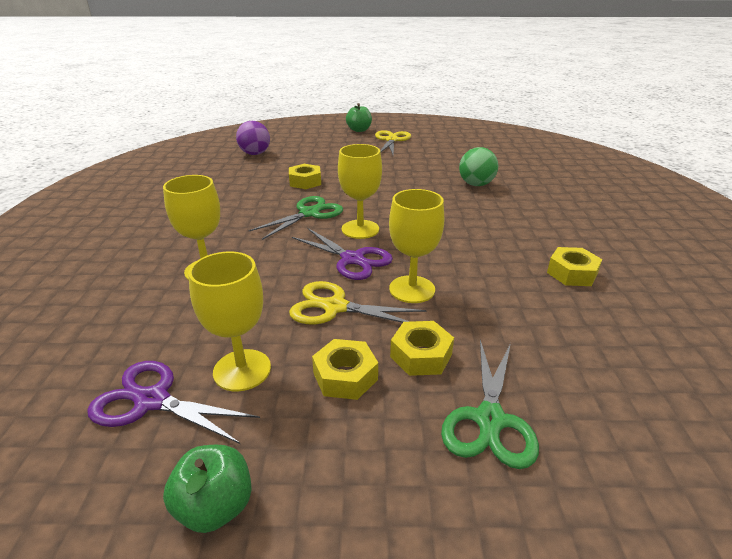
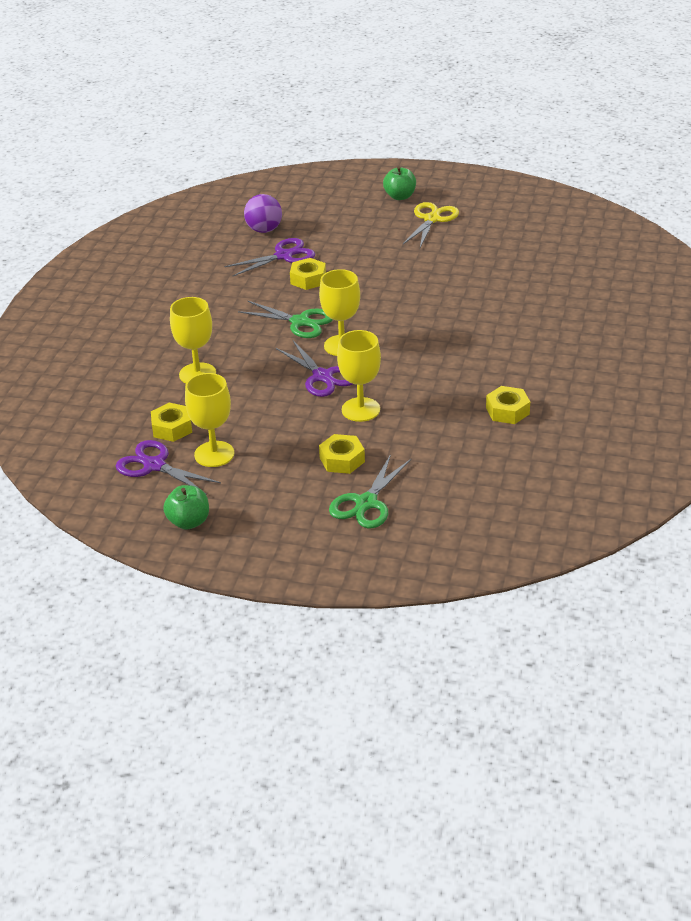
camera: 15 degrees right, 5 degrees up
green scissors [249,196,343,240] -> green scissors turned 60 degrees clockwise [238,300,333,338]
yellow scissors [289,281,426,324] -> none
yellow nut [312,339,378,400] -> yellow nut moved to [151,403,192,442]
green ball [459,147,498,186] -> none
none -> purple scissors [224,238,315,277]

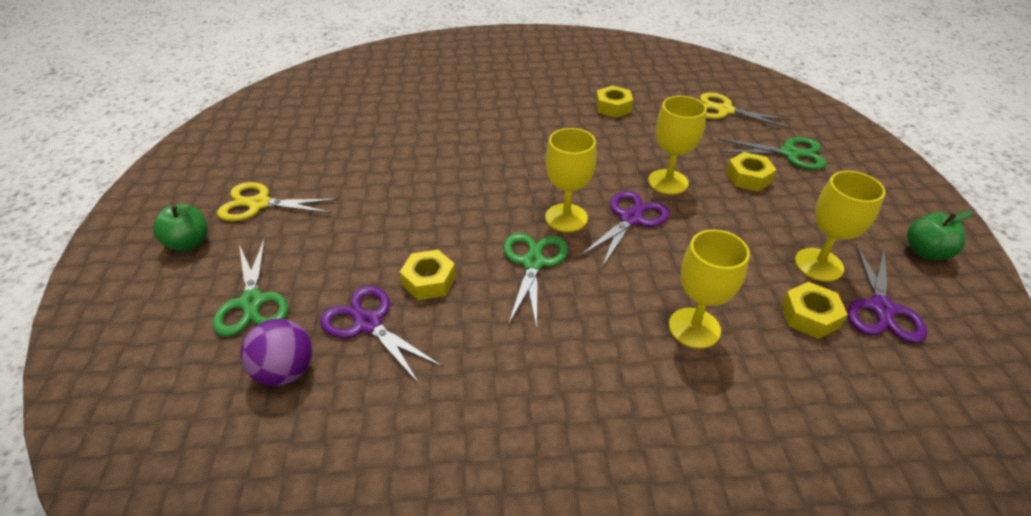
camera: 110 degrees left, 5 degrees up
none -> green scissors [213,238,288,337]
none -> yellow scissors [700,92,793,129]

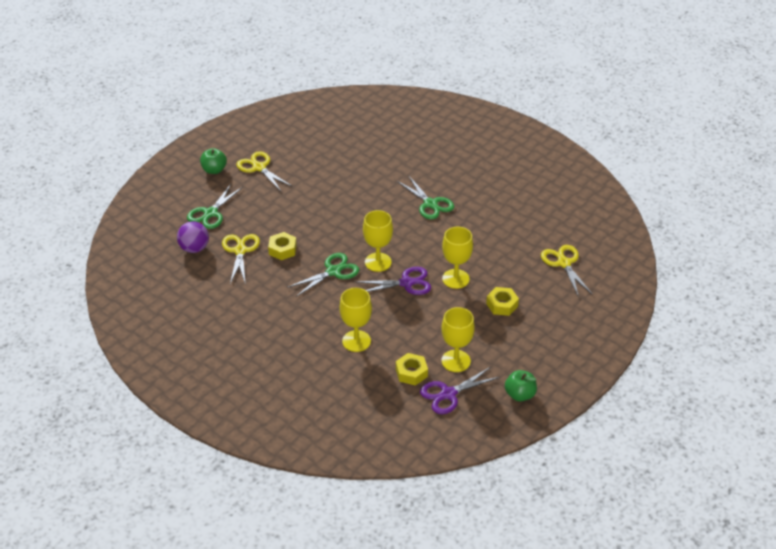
camera: 45 degrees right, 0 degrees up
purple scissors [320,286,442,384] -> yellow scissors [222,234,260,285]
yellow nut [596,86,633,118] -> none
green scissors [718,137,827,170] -> green scissors moved to [397,175,454,219]

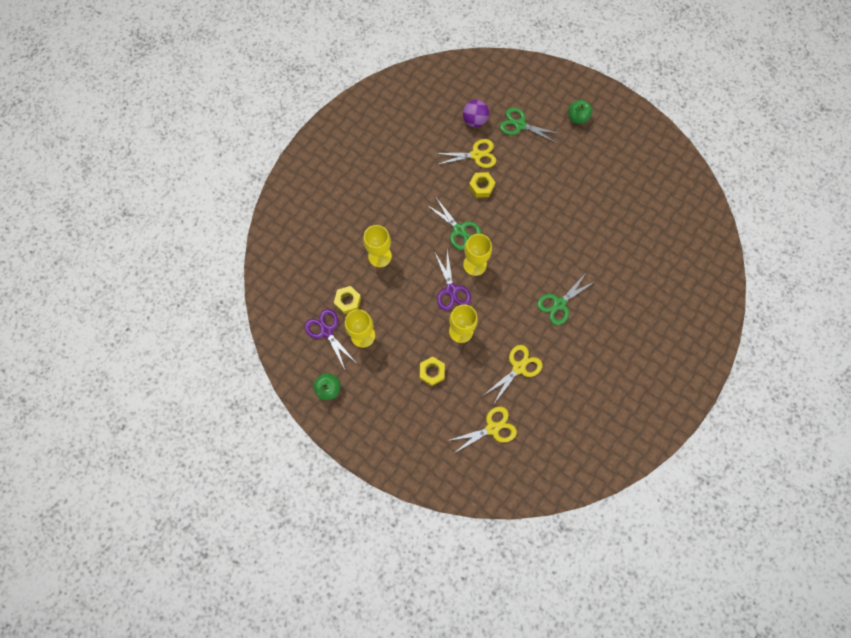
camera: 85 degrees right, 30 degrees up
yellow scissors [237,151,293,191] -> yellow scissors moved to [484,345,542,405]

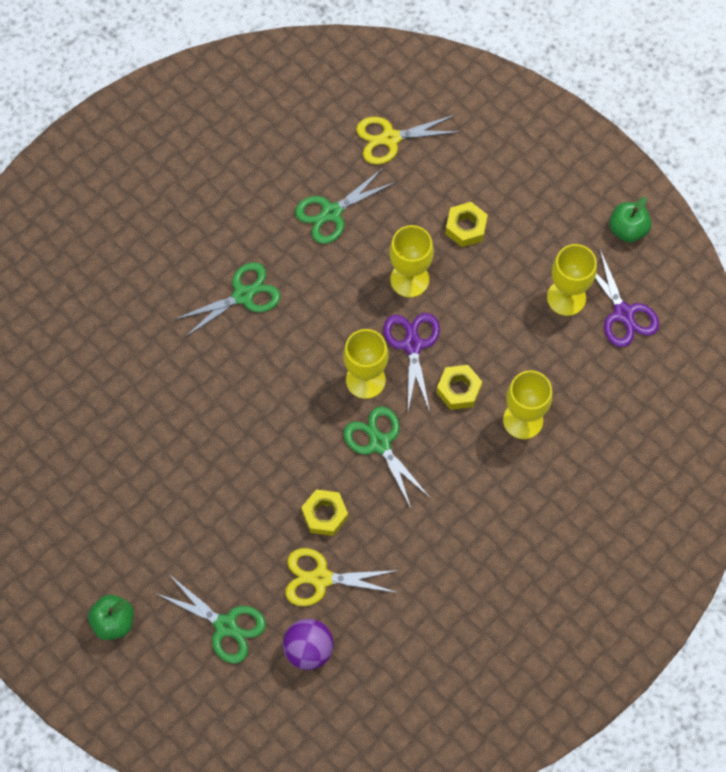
camera: 170 degrees left, 5 degrees down
yellow nut [334,286,361,314] -> yellow nut moved to [436,365,482,410]
yellow scissors [484,345,542,405] -> green scissors [295,168,396,244]

